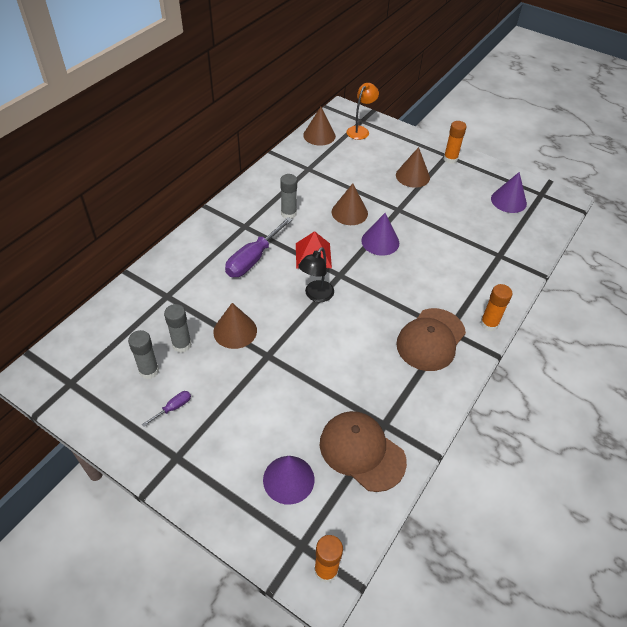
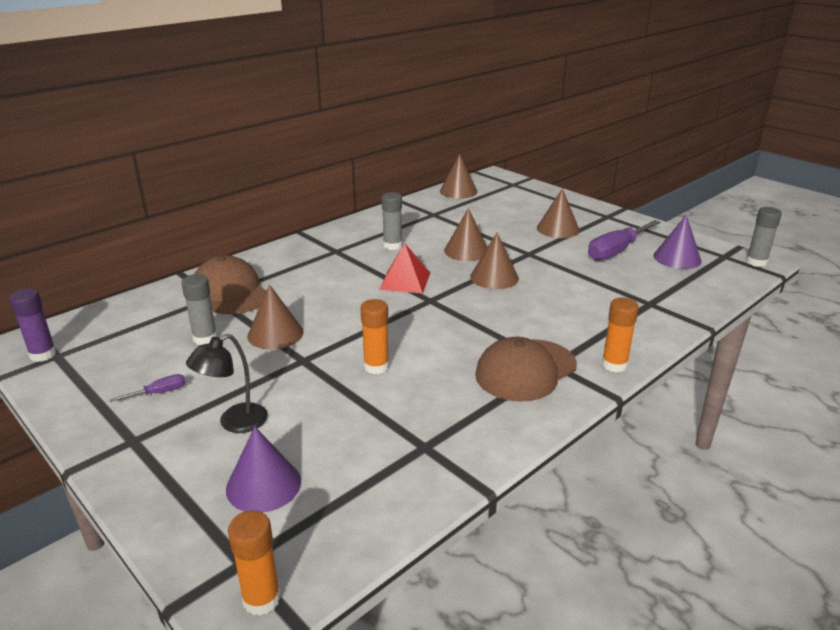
camera: 15 degrees right, 20 degrees down
grey glue stick [128,330,159,379] -> grey glue stick moved to [746,207,782,267]
purple screwdriver [225,217,293,277] -> purple screwdriver moved to [588,220,661,261]
black lamp [298,247,334,302] -> black lamp moved to [186,334,268,433]
brown cap [320,411,407,492] -> brown cap moved to [194,255,266,314]
orange lamp [347,83,379,140] -> none
purple cone [361,213,399,256] -> brown cone [470,232,519,289]
orange glue stick [444,121,467,164] -> orange glue stick moved to [361,299,389,374]
none -> purple glue stick [9,289,57,362]

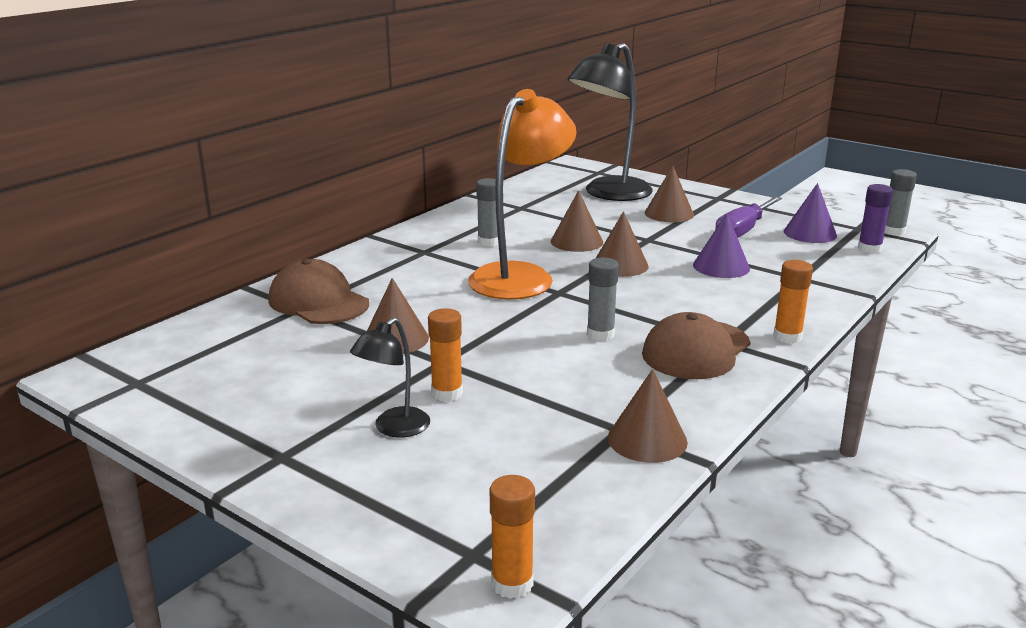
camera: 10 degrees left, 5 degrees down
purple glue stick [9,289,57,362] -> purple glue stick moved to [858,184,893,253]
purple screwdriver [110,374,185,402] -> none
grey glue stick [181,274,218,345] -> grey glue stick moved to [587,257,619,341]
purple cone [226,426,301,513] -> purple cone moved to [693,213,750,278]
orange glue stick [361,299,389,374] -> orange glue stick moved to [428,308,463,402]
red pyramid [379,243,430,294] -> orange lamp [468,89,576,299]
brown cone [440,154,477,199] -> brown cone moved to [608,369,688,463]
none -> black lamp [568,43,653,201]

